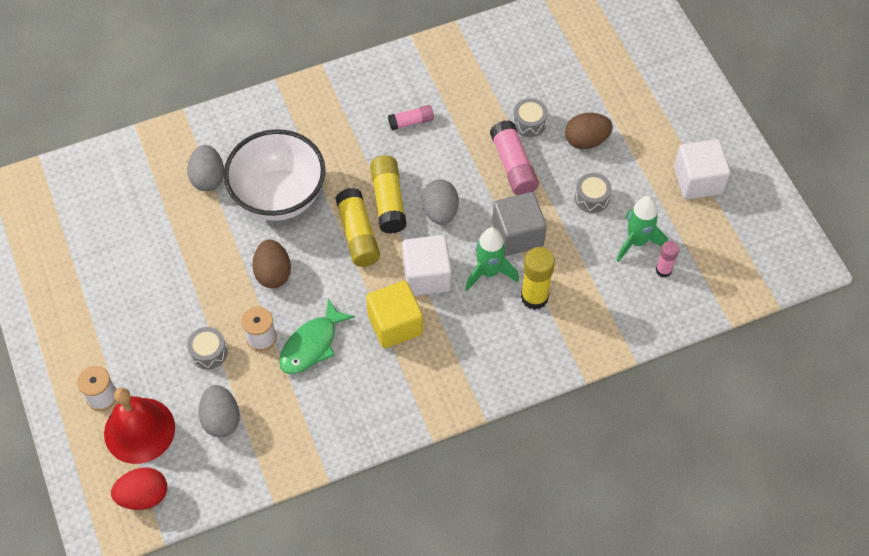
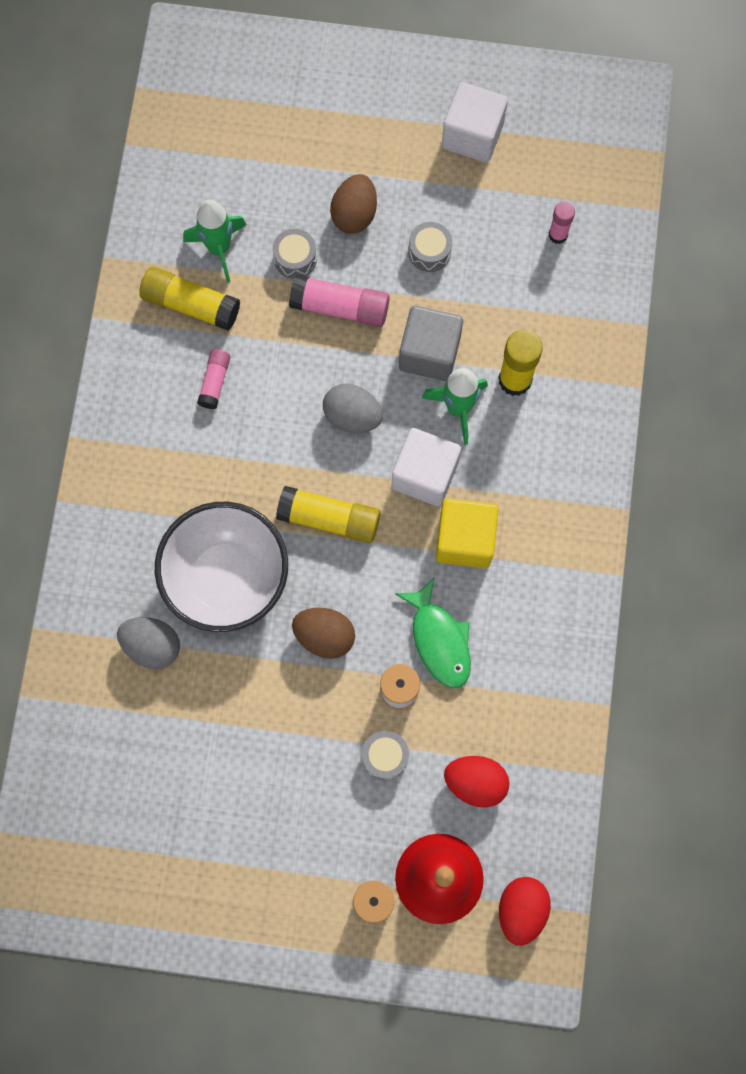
camera: 60 degrees left, 15 degrees up
grey egg [199,385,240,438] -> red egg [444,756,510,808]
yellow glue stick [370,155,406,234] -> yellow glue stick moved to [139,267,240,331]
green rocket [616,196,668,262] -> green rocket moved to [183,199,246,282]

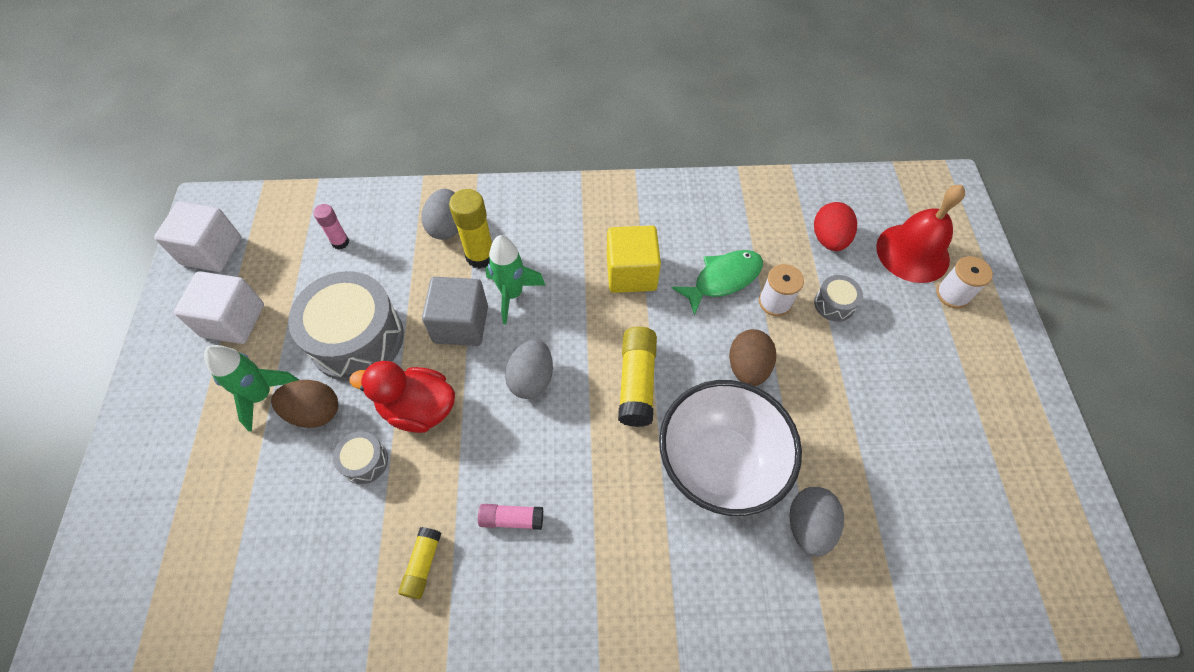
camera: 100 degrees left, 15 degrees down
yellow glue stick [139,267,240,331] -> yellow glue stick [398,527,441,599], size x0.59
green rocket [183,199,246,282] -> green rocket moved to [204,345,299,431]
pink glue stick [289,275,390,327] -> red duck [350,361,455,433]
white cube [392,428,461,506] -> white cube moved to [154,202,241,272]
grey drum [408,222,452,272] -> grey drum [288,271,404,381], size x2.23
red egg [499,877,551,946] -> none
none -> grey egg [421,189,458,240]

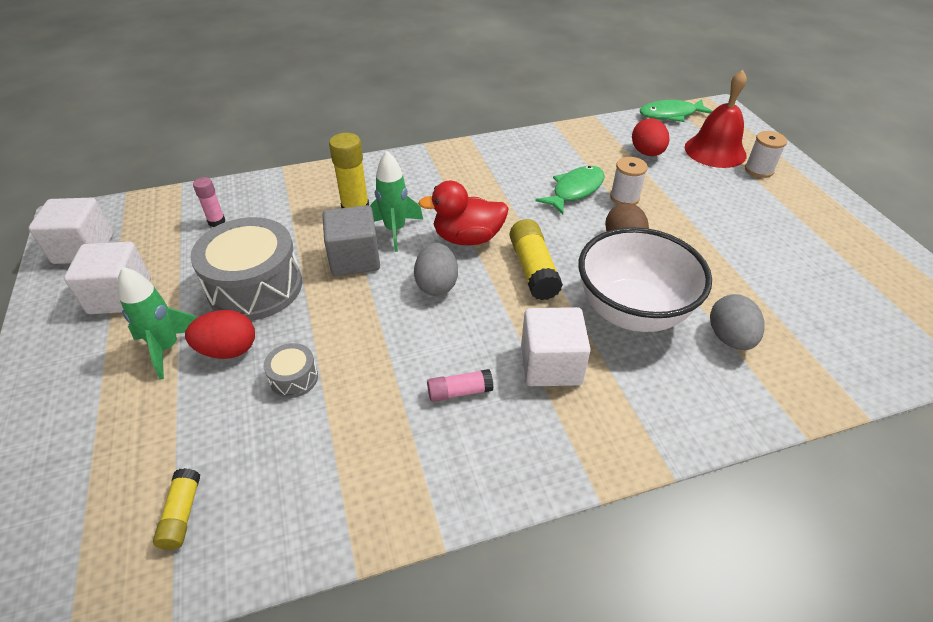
camera: 15 degrees left, 15 degrees down
brown egg [271,380,338,428] -> red egg [185,310,255,359]
red duck [350,361,455,433] -> red duck moved to [418,180,509,245]
yellow glue stick [398,527,441,599] -> yellow glue stick moved to [153,468,200,550]
grey egg [421,189,458,240] -> none
yellow cube [607,226,661,293] -> none
grey drum [814,275,863,322] -> none
none -> white cube [521,307,591,386]
none -> green fish [640,99,712,122]

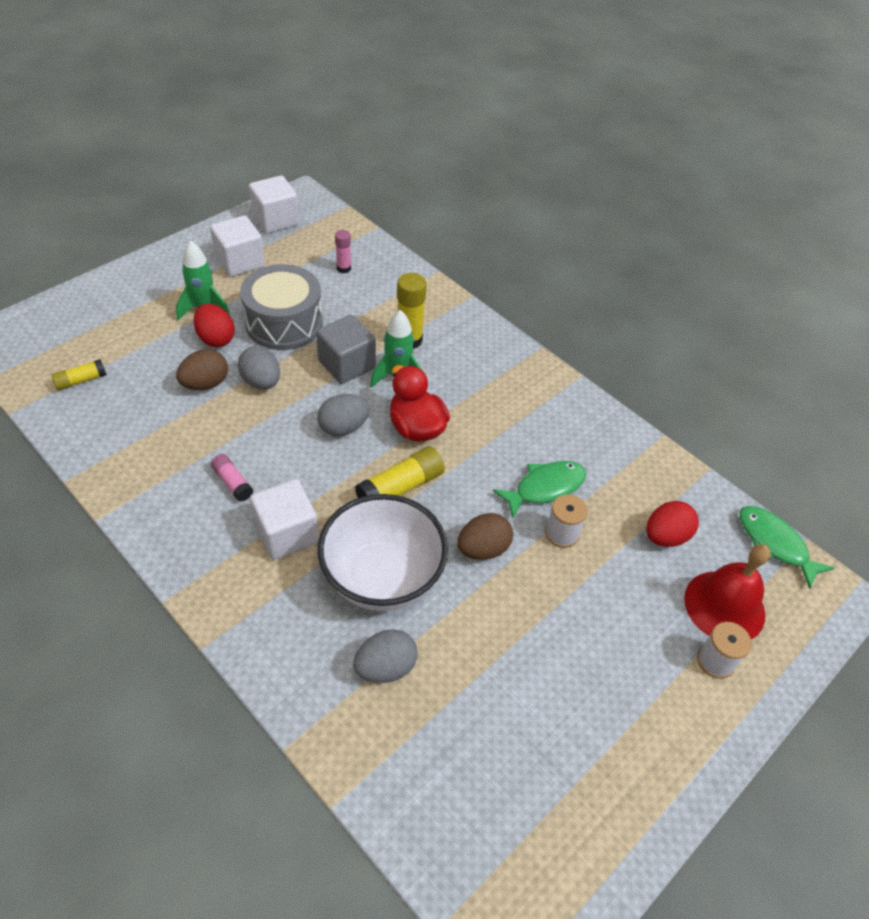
camera: 60 degrees right, 5 degrees up
grey drum [264,343,318,398] -> brown egg [176,349,228,390]
green fish [535,166,605,215] -> green fish turned 45 degrees counterclockwise [493,461,586,518]
none -> grey egg [238,346,280,390]

